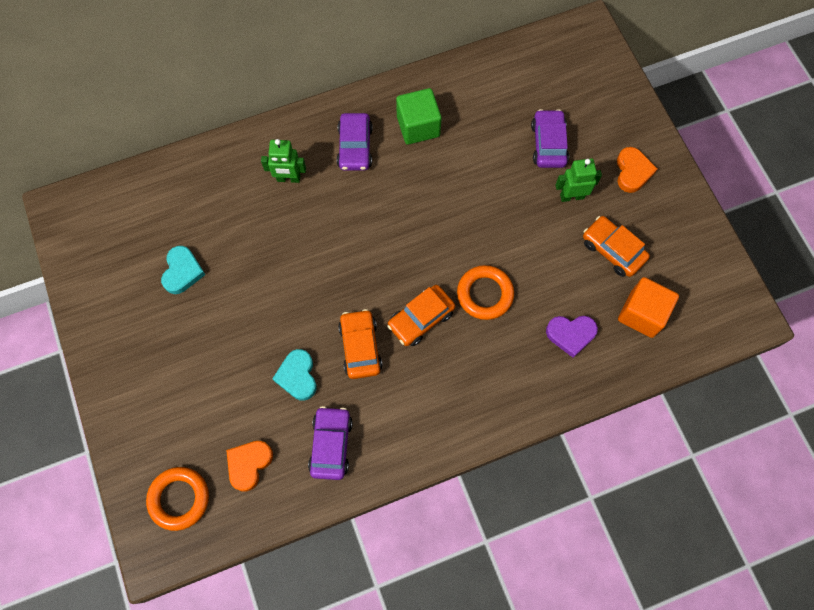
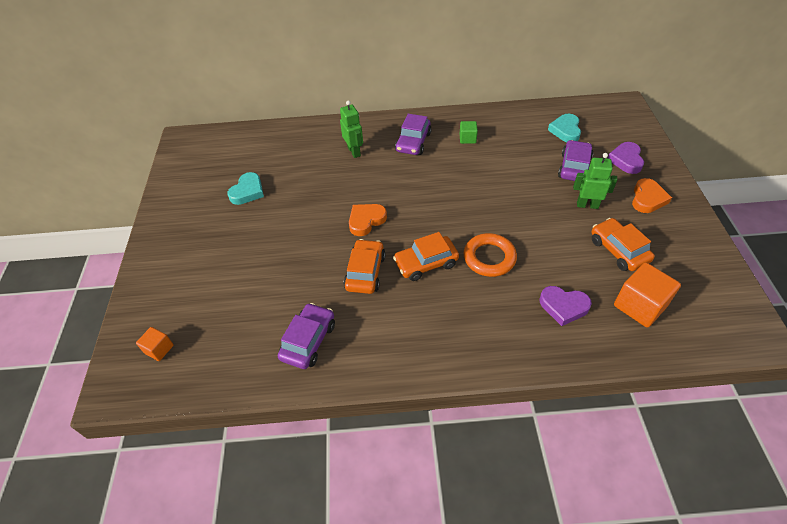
camera: 20 degrees right, 20 degrees down
orange ring [146,467,209,531] -> orange cube [136,327,173,361]
orange heart [226,441,273,492] -> orange heart moved to [349,204,387,236]
green robot [261,139,306,183] -> green robot turned 135 degrees counterclockwise [340,100,363,158]
turquoise heart [272,349,317,401] -> turquoise heart moved to [548,114,581,142]
green cube [396,88,442,145] -> green cube [460,121,478,144], size x0.54
none -> purple heart [607,142,644,174]

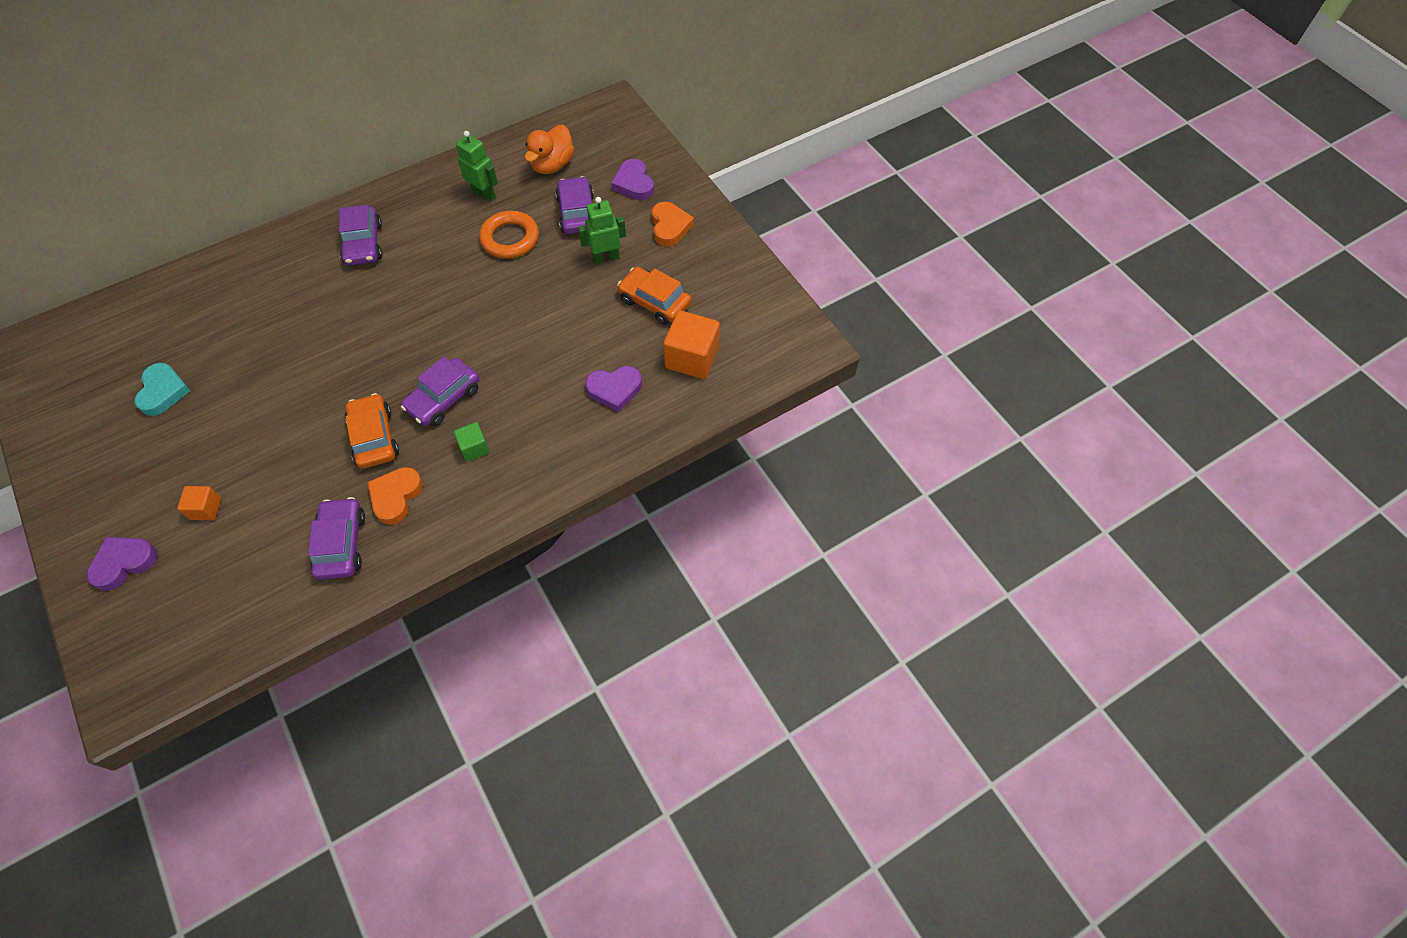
camera: 30 degrees left, 10 degrees up
orange cube [136,327,173,361] -> orange cube moved to [177,486,221,520]
green robot [340,100,363,158] -> green robot moved to [456,131,498,202]
orange heart [349,204,387,236] -> orange heart moved to [367,467,423,525]
orange car [393,232,459,281] -> purple car [401,357,479,426]
green cube [460,121,478,144] -> green cube moved to [454,422,490,461]
orange ring [464,233,517,277] -> orange ring moved to [479,211,539,259]
turquoise heart [548,114,581,142] -> orange duck [525,125,574,174]
none -> purple heart [87,537,157,591]

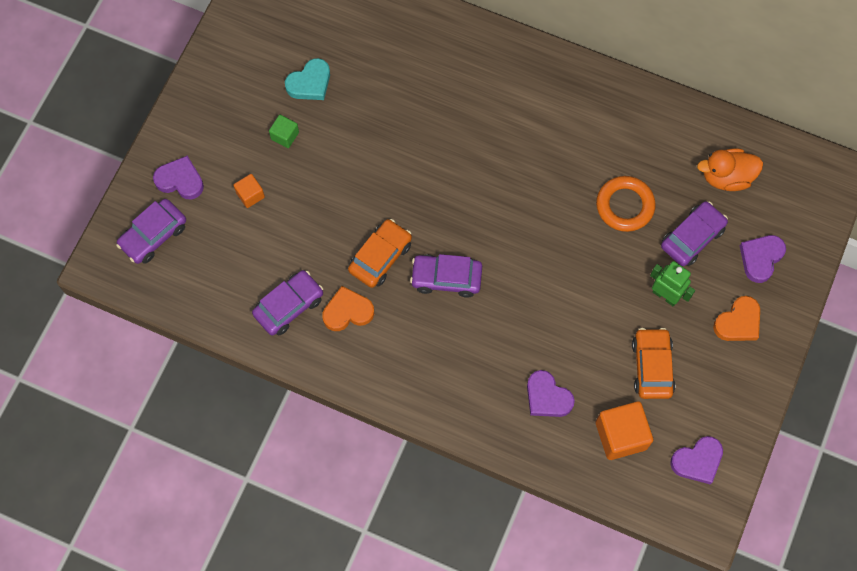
camera: 55 degrees right, 10 degrees up
purple car [339,205,382,265] -> purple car moved to [116,199,186,264]
green cube [454,422,490,461] -> green cube moved to [269,115,299,148]
green robot [456,131,498,202] -> none
none -> purple heart [670,436,723,484]

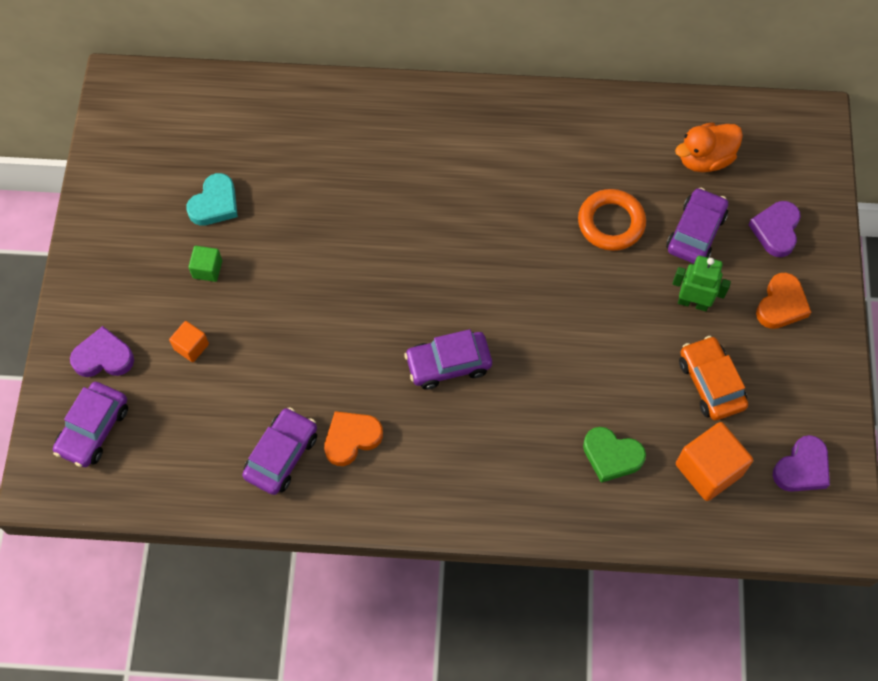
camera: 20 degrees left, 5 degrees down
orange car [348,219,412,288] -> none
purple heart [527,370,575,417] -> green heart [583,427,646,483]

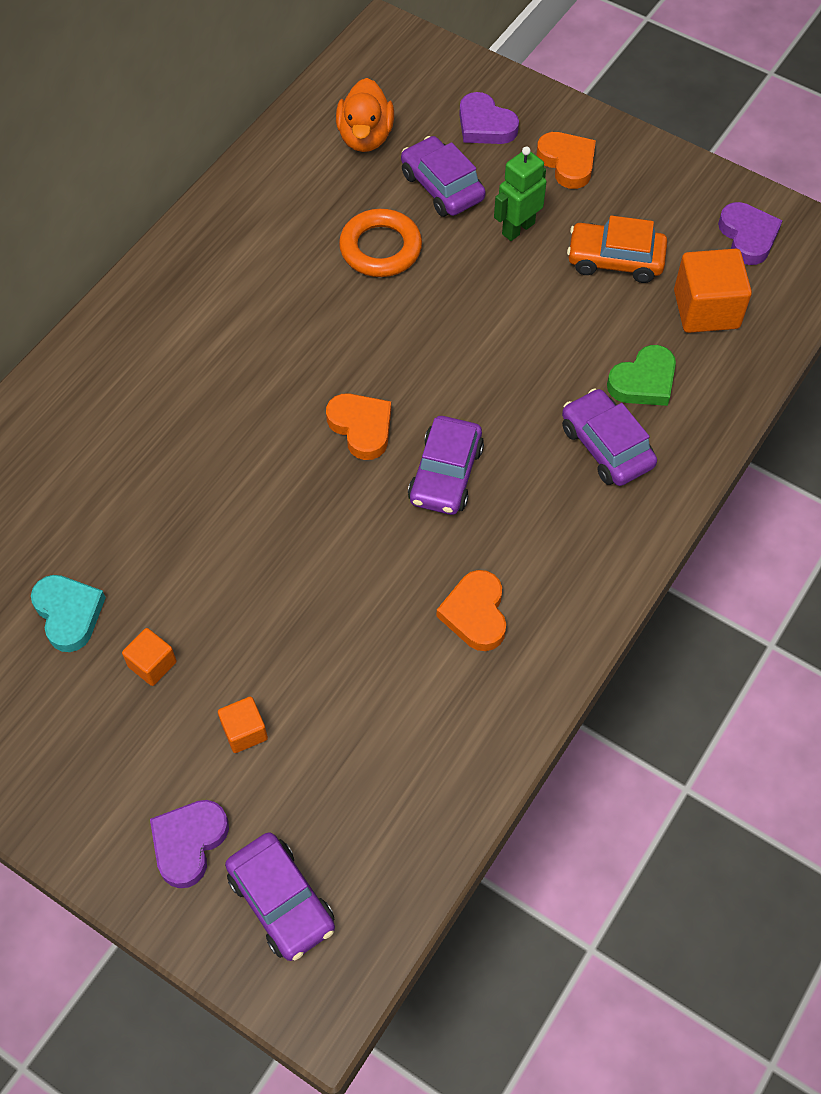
camera: 60 degrees left, 5 degrees down
green cube [188,246,222,282] -> orange cube [122,628,177,686]
purple car [242,407,317,495] -> purple car moved to [562,388,657,486]
none -> orange heart [326,393,391,460]

